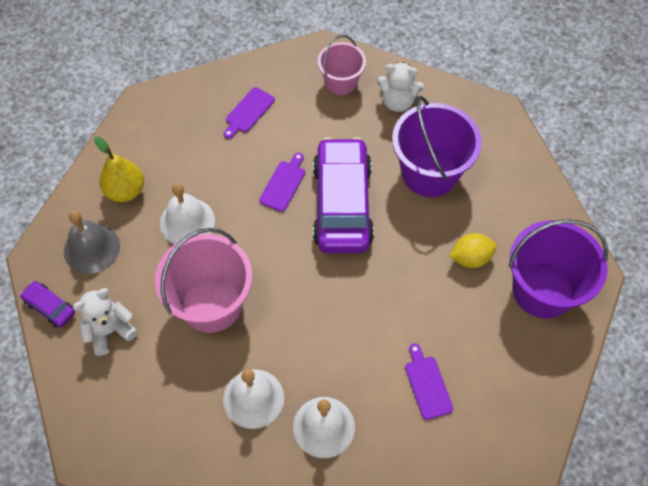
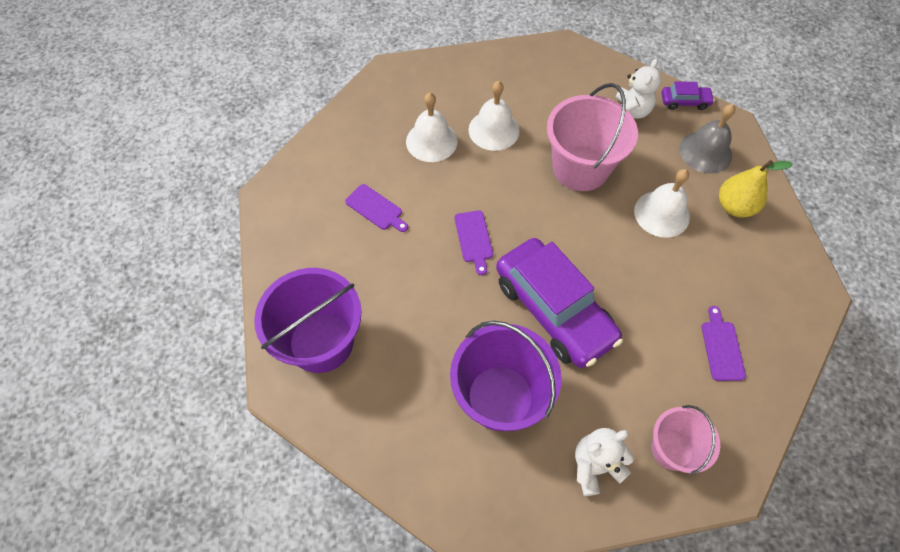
camera: 145 degrees right, 0 degrees up
purple cutting board [259,152,305,212] -> purple cutting board moved to [454,210,493,275]
yellow lemon [449,233,497,268] -> none

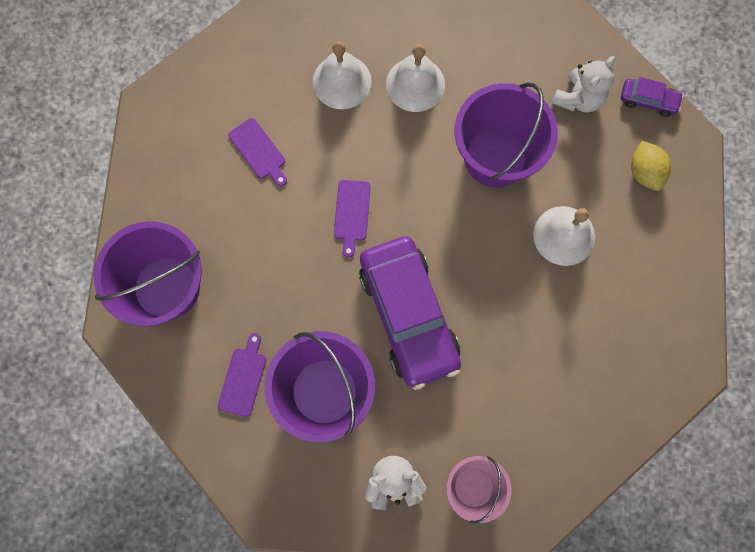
camera: 15 degrees right, 15 degrees up
pink bucket [547,83,638,191] -> purple bucket [455,82,558,188]
grey bell [679,104,736,173] -> yellow lemon [631,141,671,191]
purple cutting board [701,306,746,381] -> purple cutting board moved to [218,333,266,417]
yellow pear [719,160,793,217] -> none

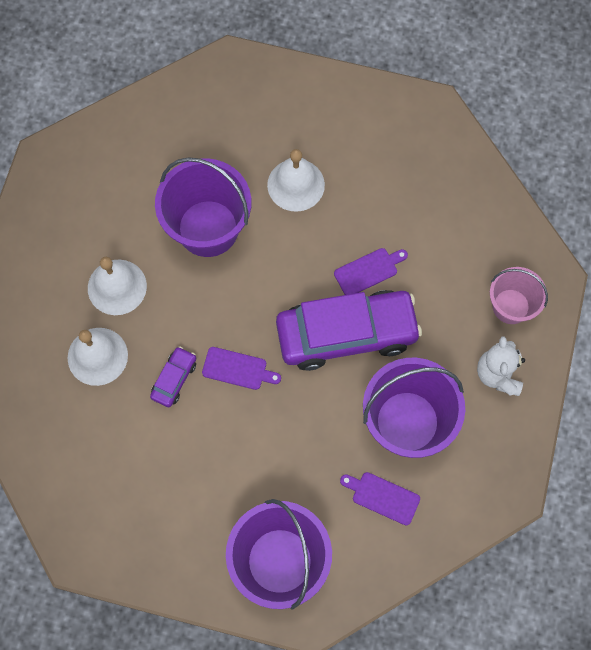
camera: 80 degrees left, 5 degrees down
purple cutting board [228,118,287,186] -> purple cutting board moved to [334,248,408,295]
white teddy bear [552,56,615,113] -> none
purple car [621,77,684,117] -> purple car moved to [150,346,196,407]
yellow lemon [631,141,671,191] -> none

